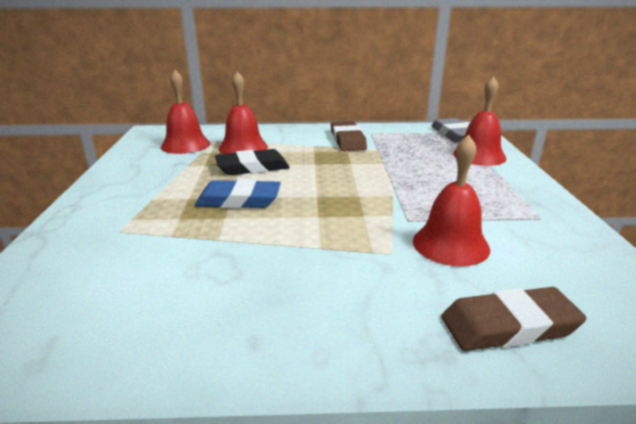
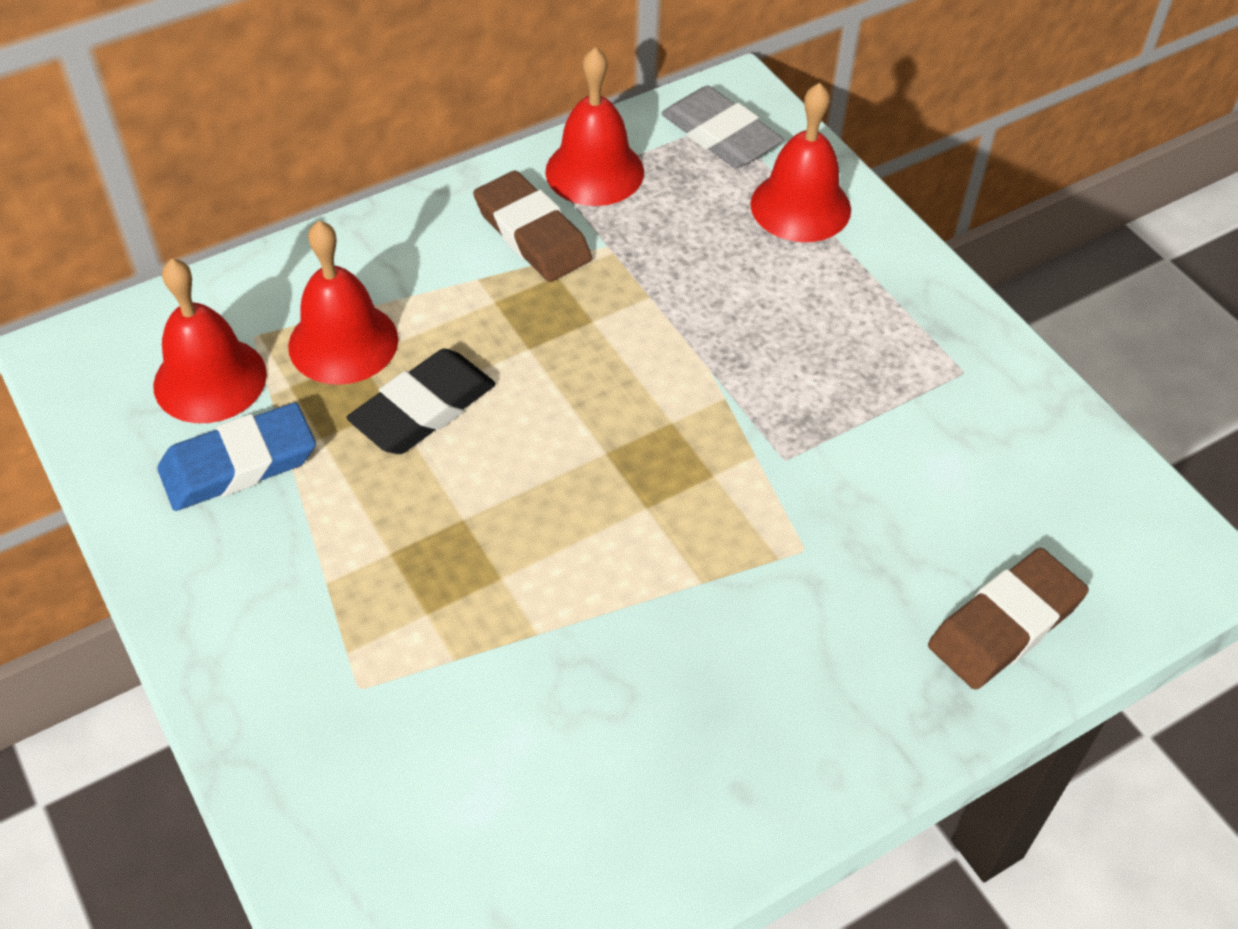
camera: 30 degrees left, 25 degrees up
blue eraser [195,179,281,208] -> blue eraser moved to [157,403,316,511]
red bell [413,134,490,266] -> red bell moved to [545,47,644,206]

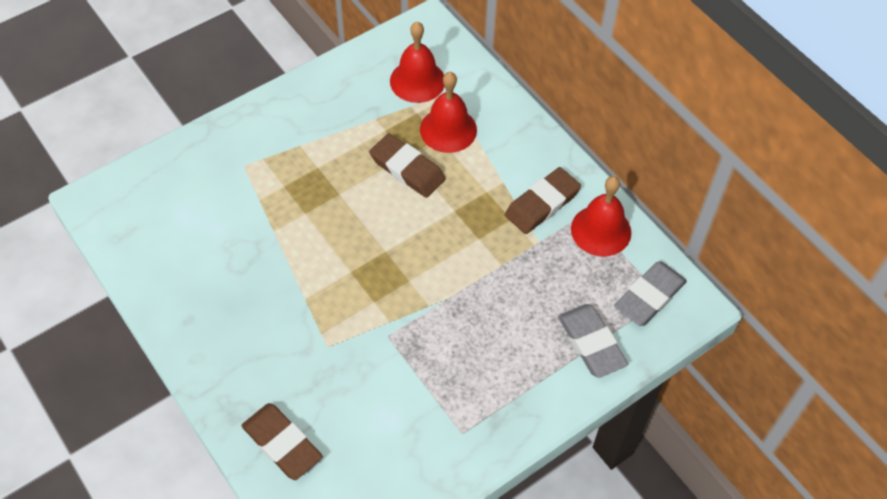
camera: 85 degrees right, 5 degrees up
blue eraser [157,403,316,511] -> none
black eraser [346,349,496,454] -> brown eraser [369,133,446,198]
red bell [750,83,851,242] -> grey eraser [558,304,628,378]

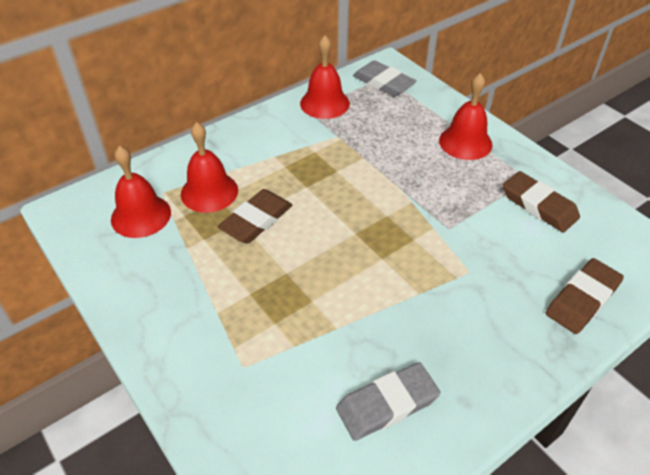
camera: 90 degrees left, 10 degrees down
brown eraser [505,167,581,234] -> brown eraser moved to [502,171,580,232]
grey eraser [558,304,628,378] -> grey eraser moved to [336,362,440,441]
none -> red bell [439,73,493,160]

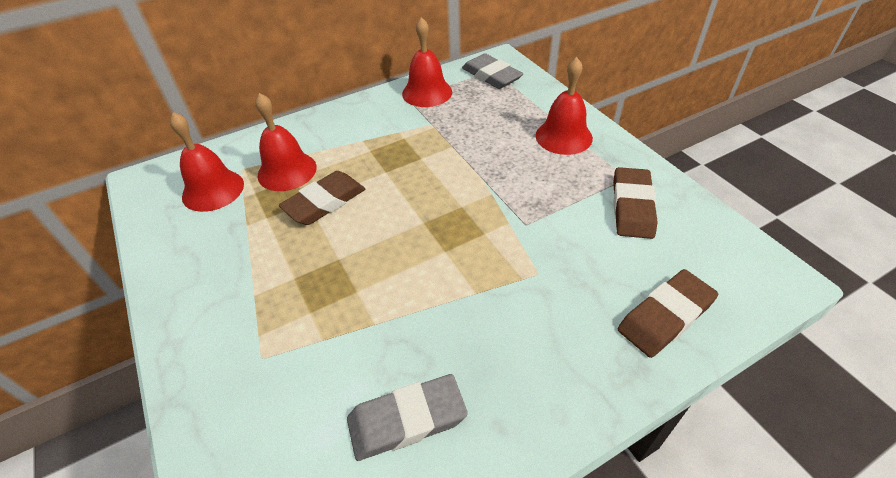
camera: 10 degrees right, 0 degrees up
brown eraser [502,171,580,232] -> brown eraser turned 45 degrees clockwise [613,167,658,239]

